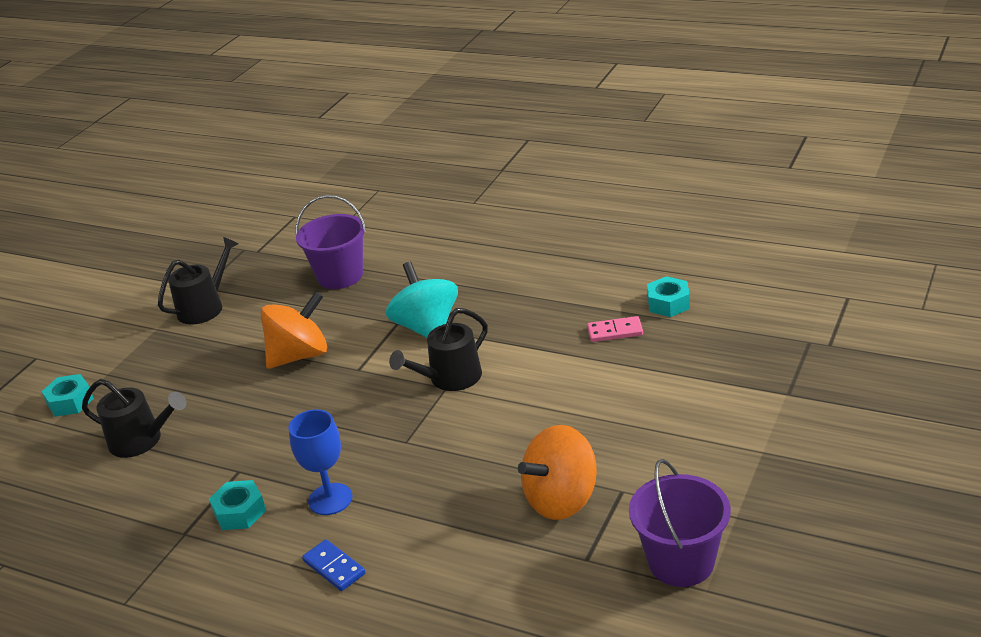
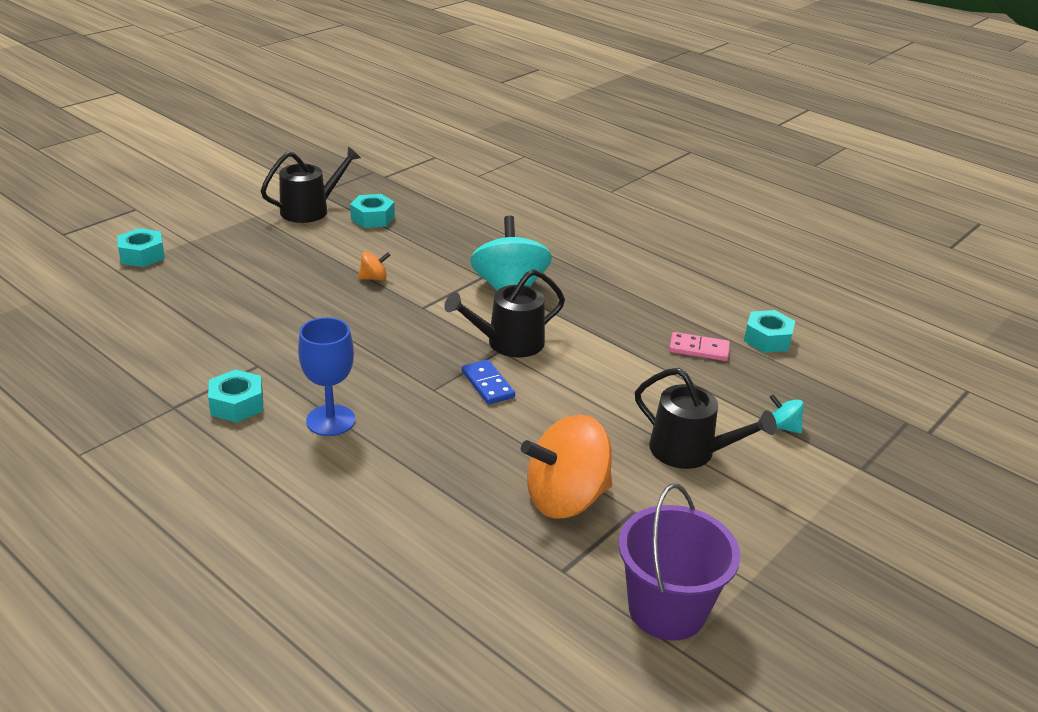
camera: 10 degrees right, 0 degrees up
black watering can [82,379,187,458] -> black watering can moved to [635,368,777,469]
orange spinning top [260,291,327,369] -> orange spinning top [358,252,390,280], size x0.43
purple bucket [296,195,366,289] -> none
blue domino [302,539,365,591] -> blue domino moved to [462,359,515,404]
none -> turquoise nut [350,194,395,228]
none -> turquoise spinning top [770,394,804,434]

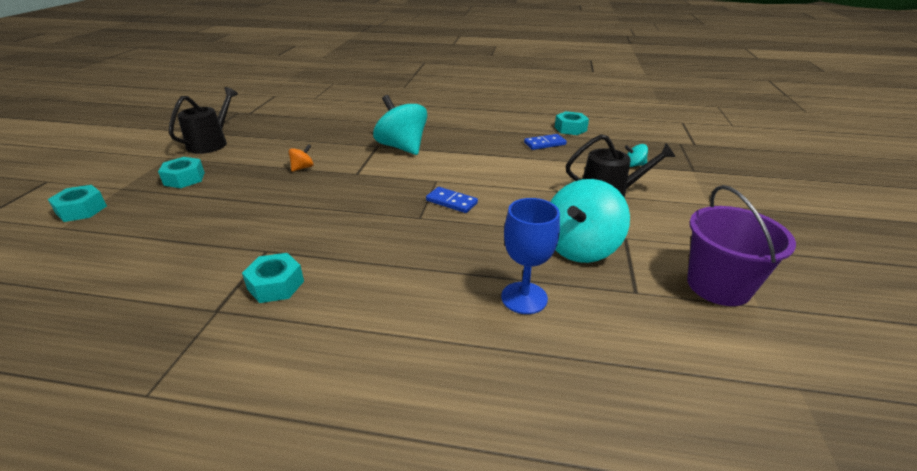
camera: 30 degrees left, 0 degrees up
blue goblet [298,317,355,436] -> blue goblet moved to [501,198,560,314]
turquoise nut [350,194,395,228] -> turquoise nut moved to [158,157,205,188]
black watering can [444,269,565,357] -> none
orange spinning top [521,415,612,519] -> turquoise spinning top [551,179,630,263]
pink domino [669,332,730,361] -> blue domino [524,134,567,150]

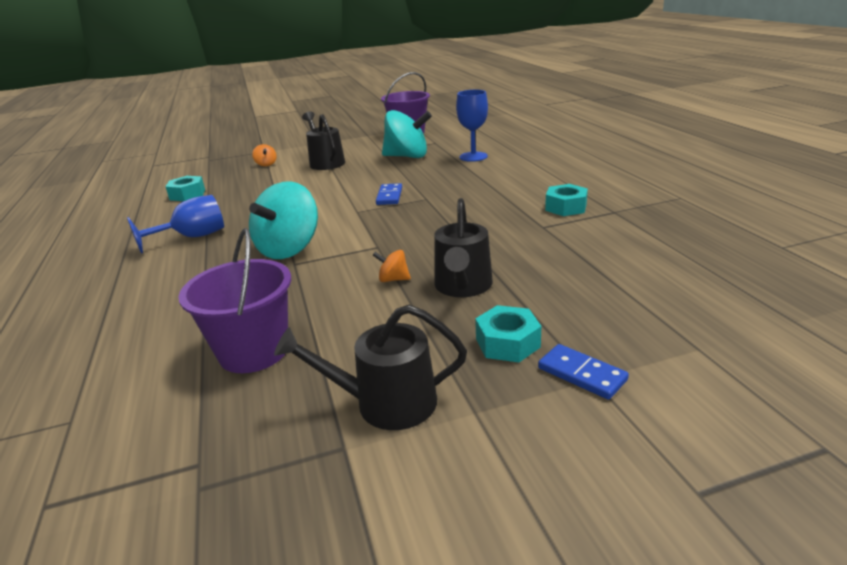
camera: 115 degrees left, 5 degrees down
turquoise nut [48,185,107,222] -> none
blue domino [524,134,567,150] -> blue domino moved to [538,344,629,400]
turquoise spinning top [625,144,648,167] -> orange spinning top [252,144,277,166]
none -> blue goblet [127,195,224,254]
none -> purple bucket [178,228,291,373]
none -> black watering can [434,198,493,297]

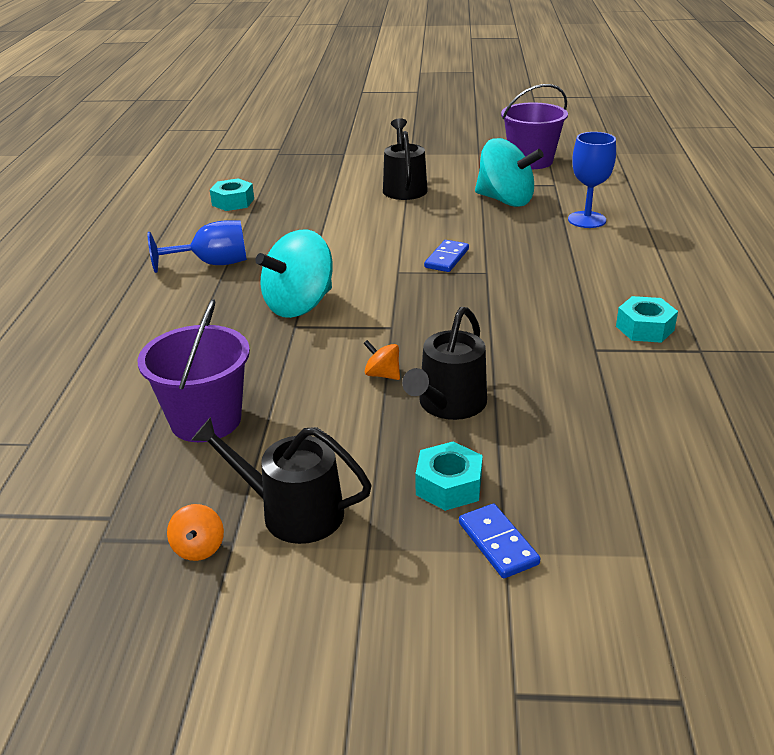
camera: 20 degrees right, 5 degrees up
orange spinning top [252,144,277,166] -> orange spinning top moved to [167,504,224,561]

